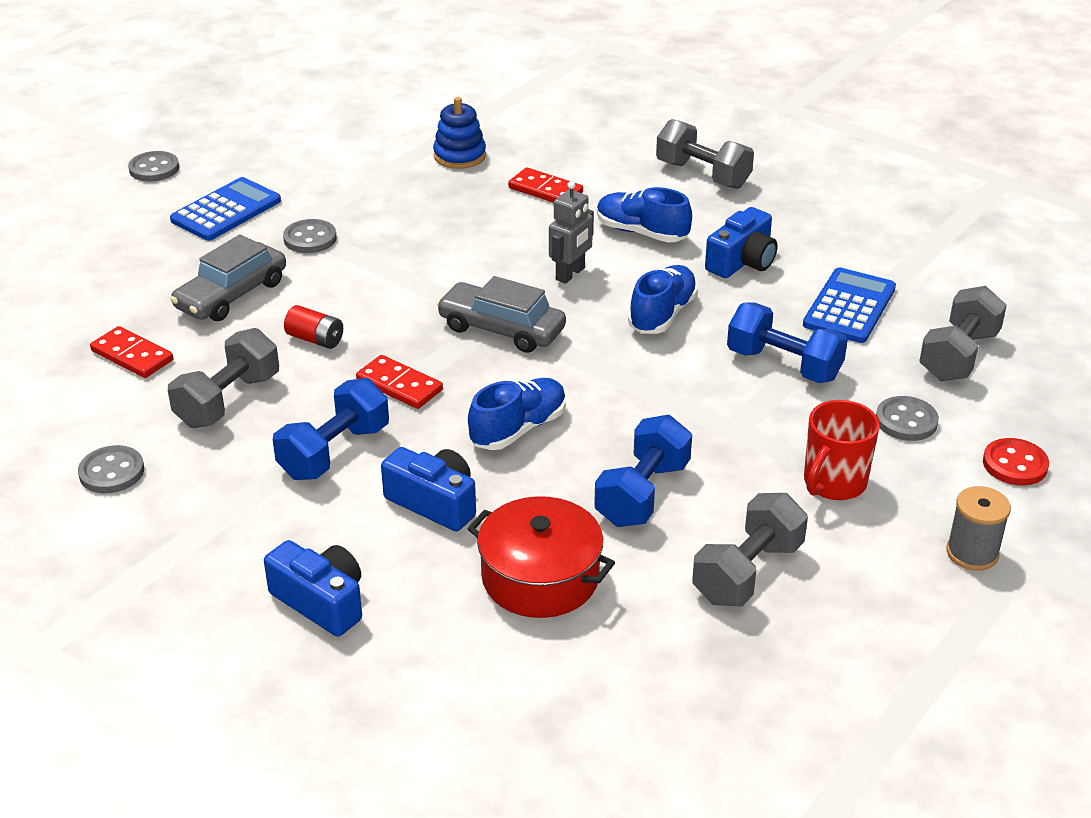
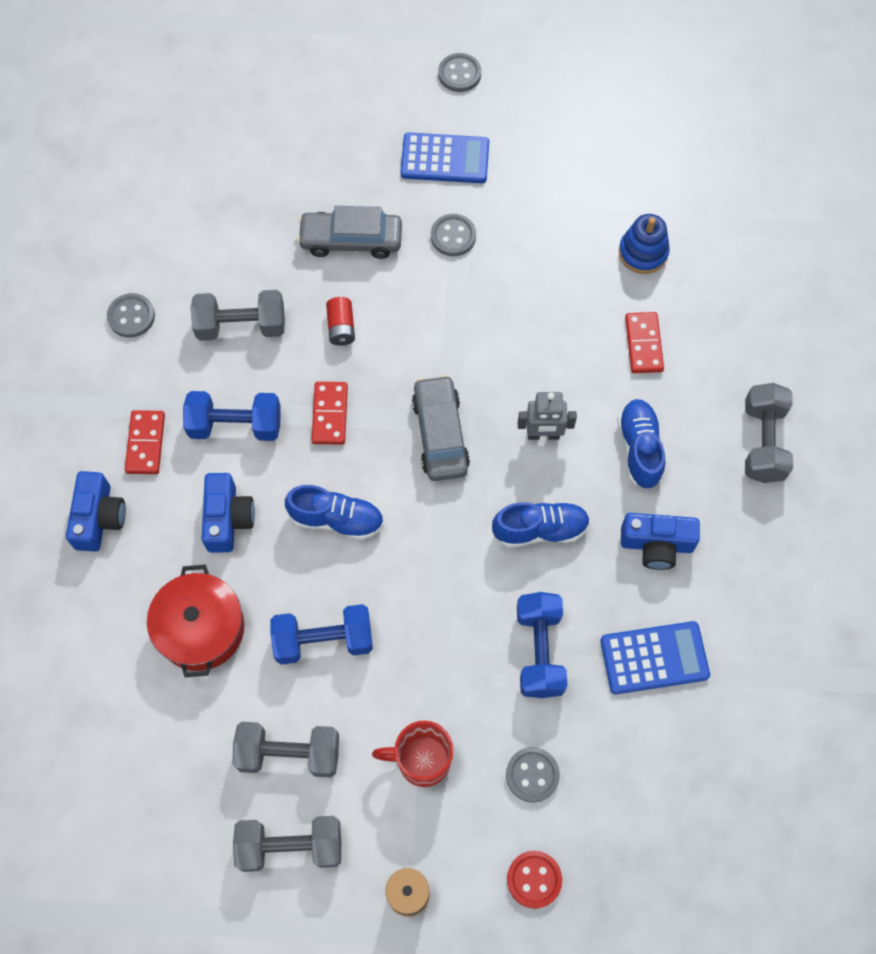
camera: 55 degrees right, 30 degrees up
red domino [90,326,173,378] -> red domino moved to [125,410,165,474]
grey dumbbell [919,286,1007,381] -> grey dumbbell moved to [233,816,341,872]

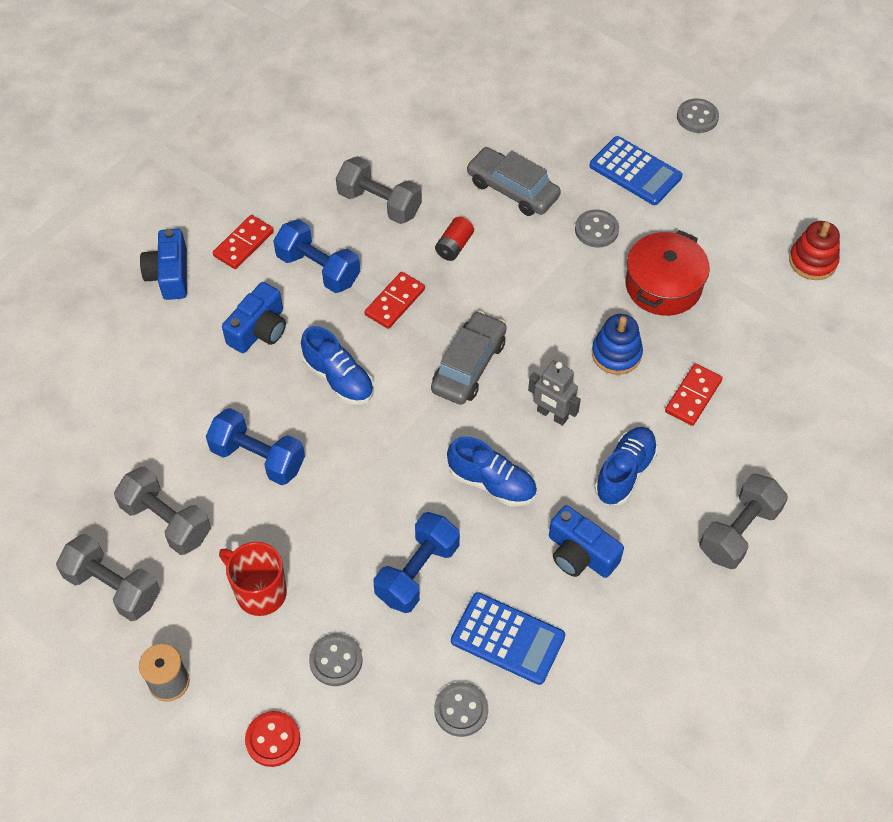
camera: 35 degrees right, 10 degrees down
blue camera [66,471,126,552] -> blue camera turned 135 degrees clockwise [140,229,187,300]
grey button [107,293,155,338] -> grey button moved to [434,682,488,737]
red pot [147,564,244,677] -> red pot moved to [625,230,710,316]
blue stacking toy [619,214,670,274] -> blue stacking toy moved to [592,314,643,375]
none -> red stacking toy [789,221,840,280]

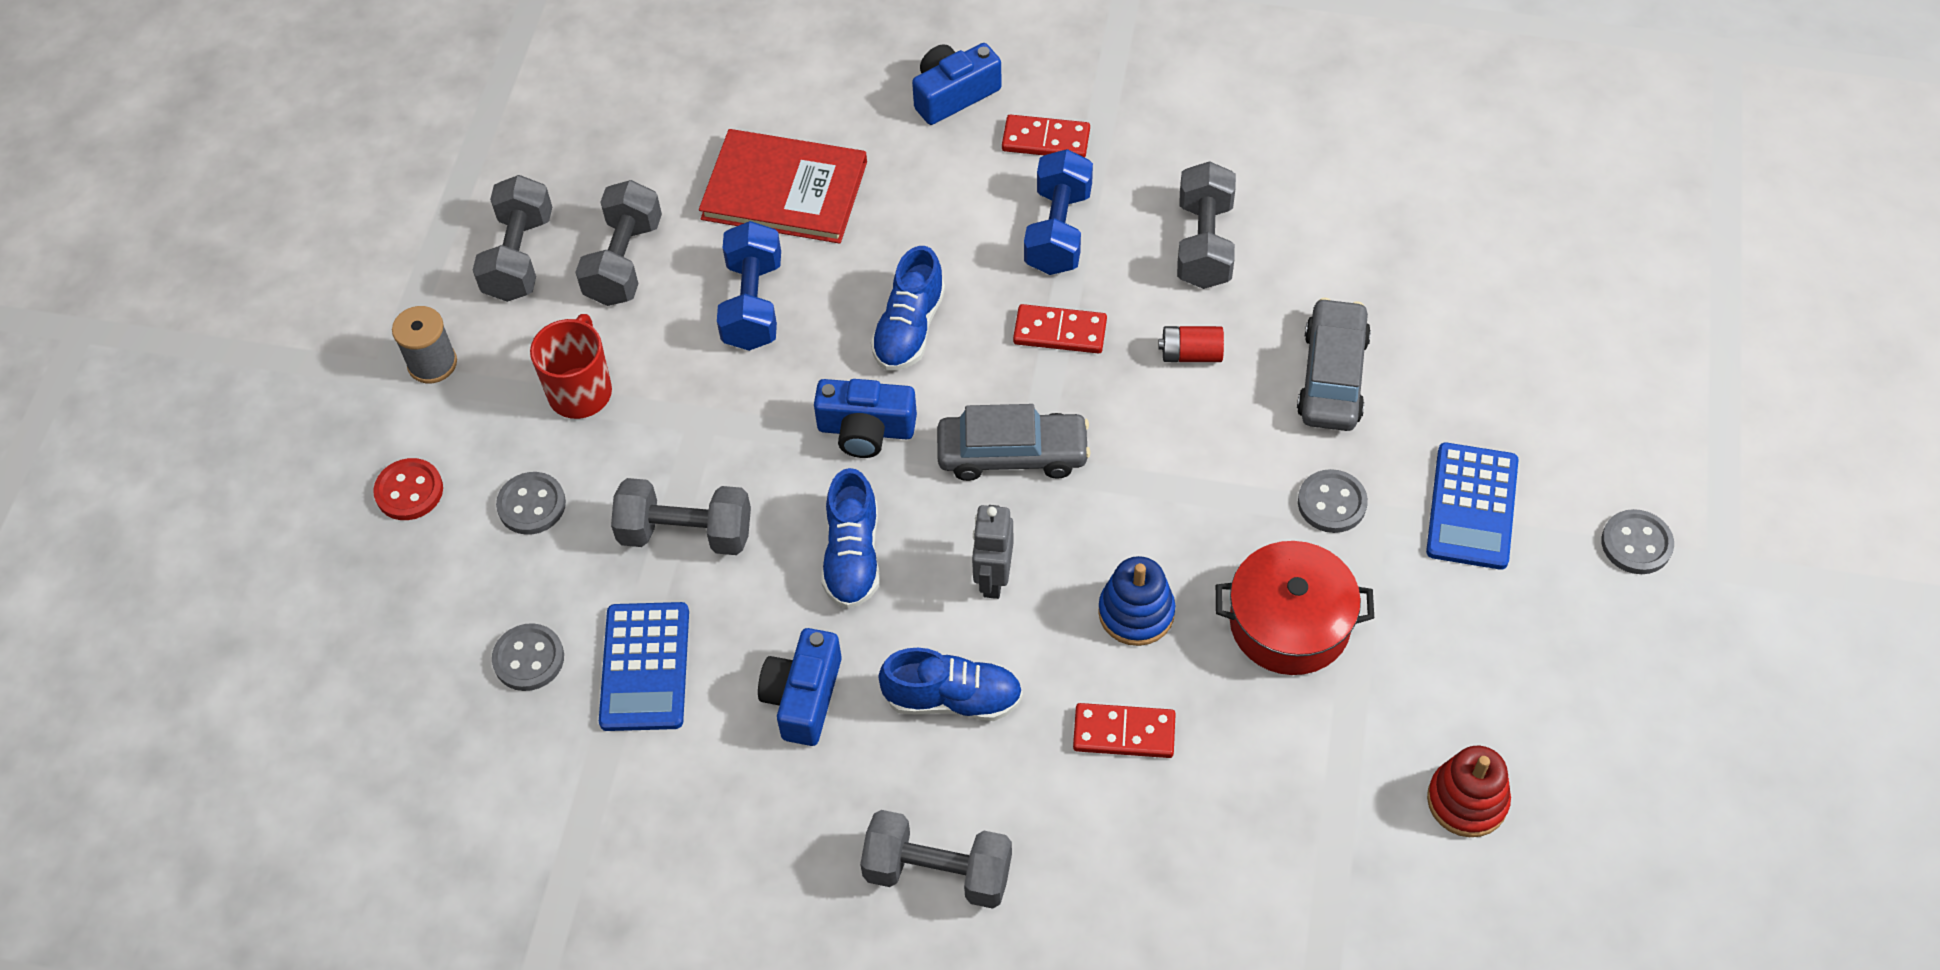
camera: 65 degrees right, 0 degrees up
blue camera [222,282,286,353] -> blue camera moved to [814,379,917,458]
blue dumbbell [374,512,460,613] -> grey dumbbell [611,478,751,555]
none -> red book [699,129,867,244]

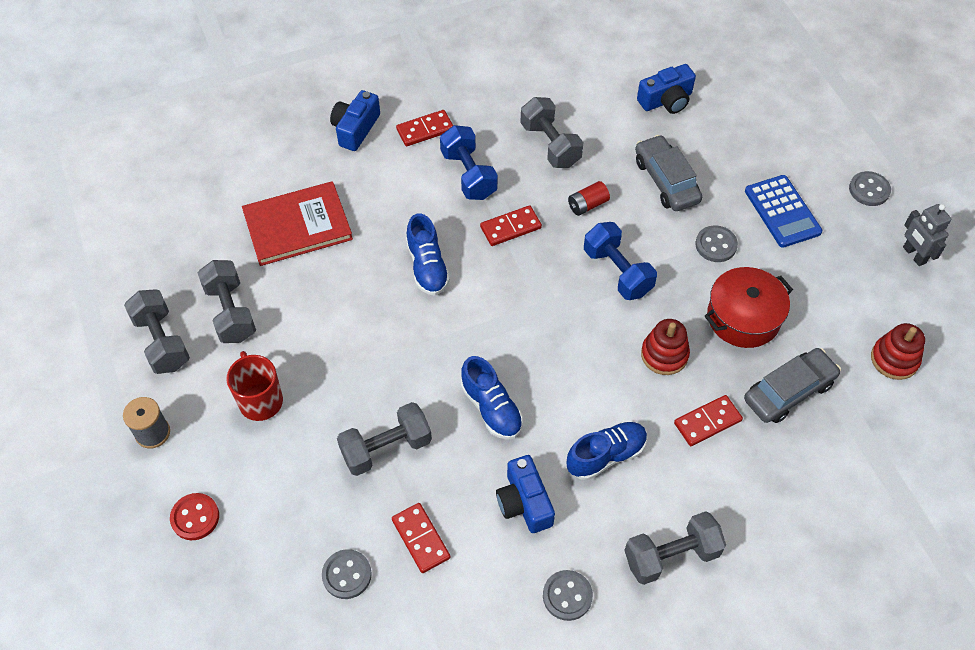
camera: 35 degrees left, 0 degrees up
grey button [496,472,566,535] -> grey button moved to [543,570,593,621]
blue calculator [599,602,689,731] -> red domino [392,503,450,573]
blue dumbbell [717,221,781,351] -> blue dumbbell moved to [584,222,657,300]
blue camera [814,379,917,458] -> blue camera moved to [637,64,696,114]
grey car [937,404,1091,481] -> grey car moved to [744,348,841,423]
grey robot [972,505,1014,599] -> grey robot moved to [903,204,951,266]
blue stacking toy [1098,556,1175,646] -> red stacking toy [641,319,690,375]

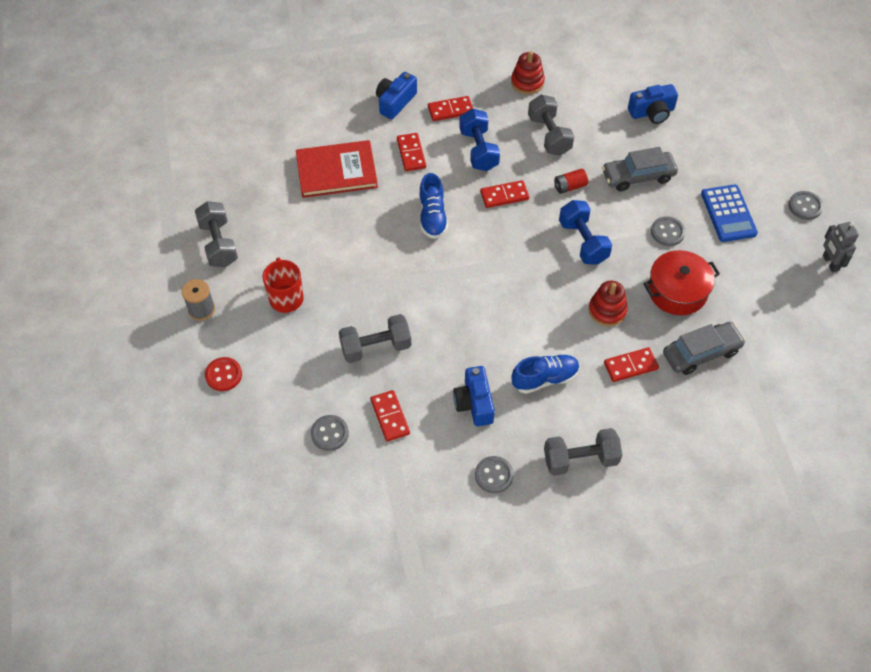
camera: 10 degrees right, 0 degrees up
grey dumbbell [198,260,256,343] -> none
blue shoe [461,356,523,440] -> none
grey car [635,135,702,211] -> grey car turned 90 degrees counterclockwise [602,147,678,191]
red stacking toy [871,323,925,380] -> red stacking toy moved to [511,51,545,94]
none -> red domino [397,133,426,171]

